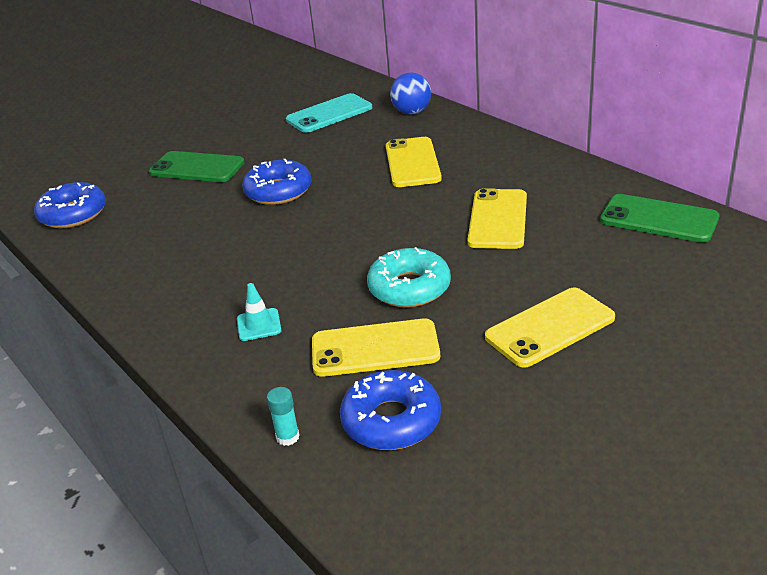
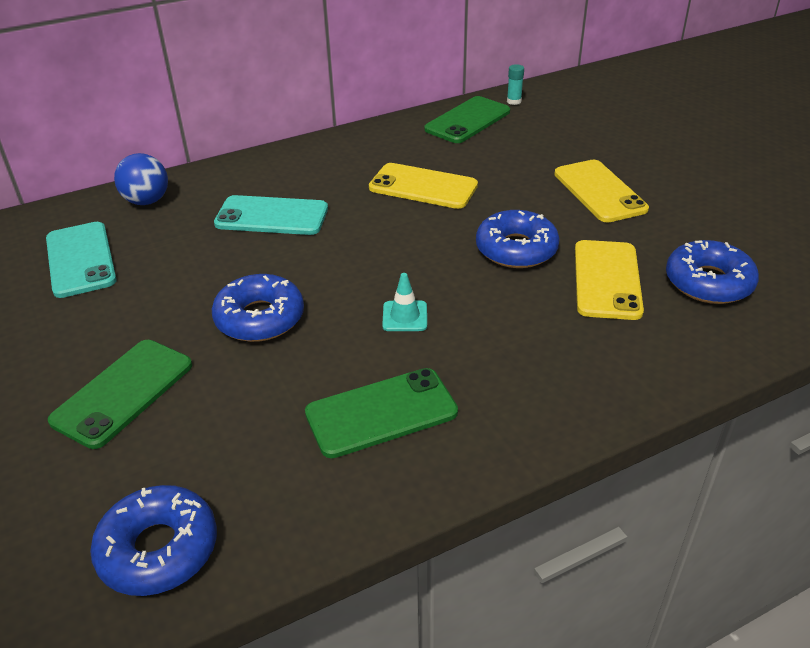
camera: 80 degrees left, 5 degrees up
turquoise traffic cone [237,283,282,341] -> turquoise traffic cone moved to [382,273,427,331]
turquoise glue stick [267,387,300,446] -> turquoise glue stick moved to [507,64,524,105]
turquoise donut [367,247,451,308] -> blue donut [476,210,560,268]
yellow phone [386,137,442,187] -> turquoise phone [214,195,328,235]
none -> green phone [305,368,458,458]

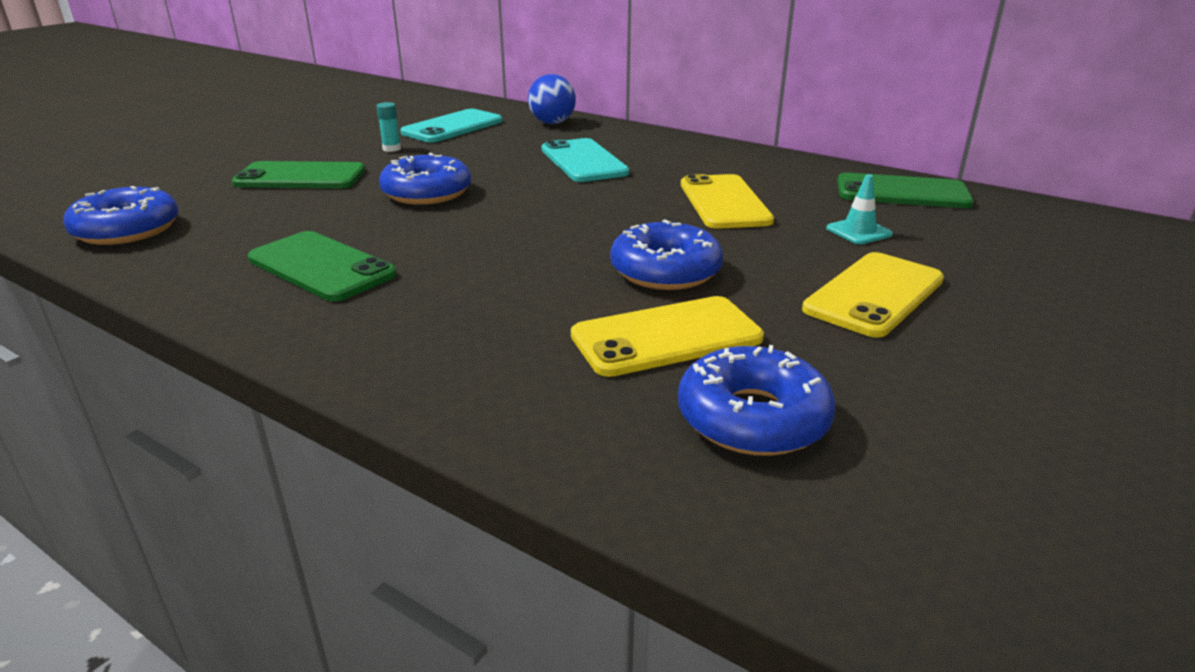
camera: 60 degrees right, 10 degrees down
turquoise traffic cone [382,273,427,331] -> turquoise traffic cone moved to [826,174,893,244]
turquoise glue stick [507,64,524,105] -> turquoise glue stick moved to [376,102,401,152]

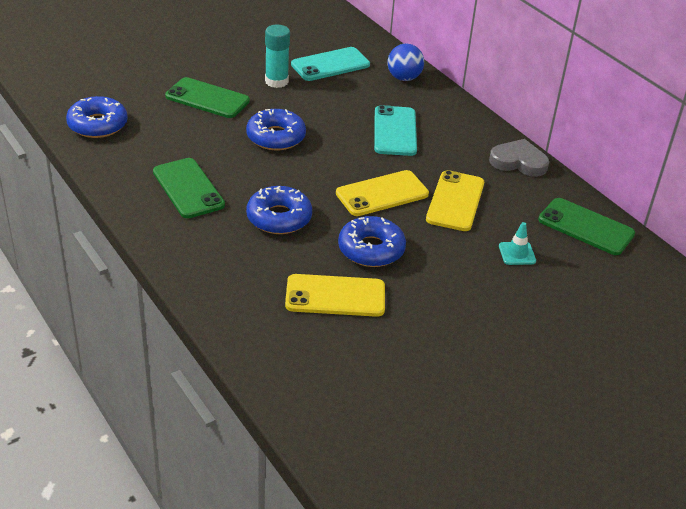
camera: 20 degrees right, 10 degrees up
turquoise glue stick [376,102,401,152] -> turquoise glue stick [265,25,290,88], size x1.83
blue donut [678,345,836,456] -> blue donut moved to [246,186,312,234]
yellow phone [802,252,944,338] -> yellow phone moved to [336,170,429,216]
none -> grey heart [489,139,549,177]

